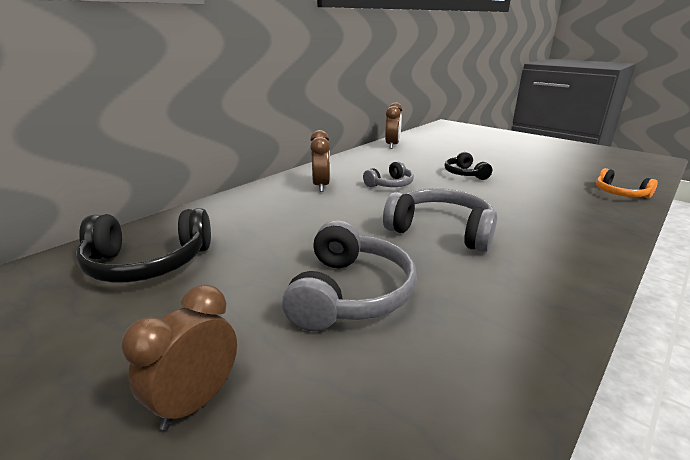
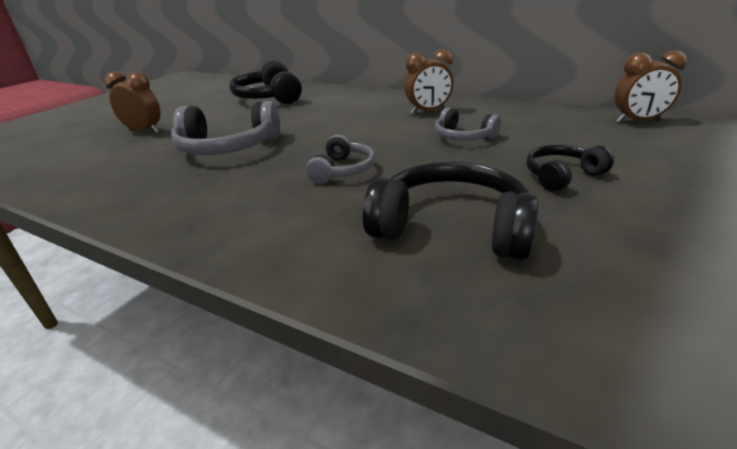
camera: 80 degrees right, 5 degrees up
grey headphones [383,188,497,252] -> grey headphones [306,134,375,184], size x0.58
orange headphones [596,168,658,198] -> none
none -> black headphones [363,162,539,260]

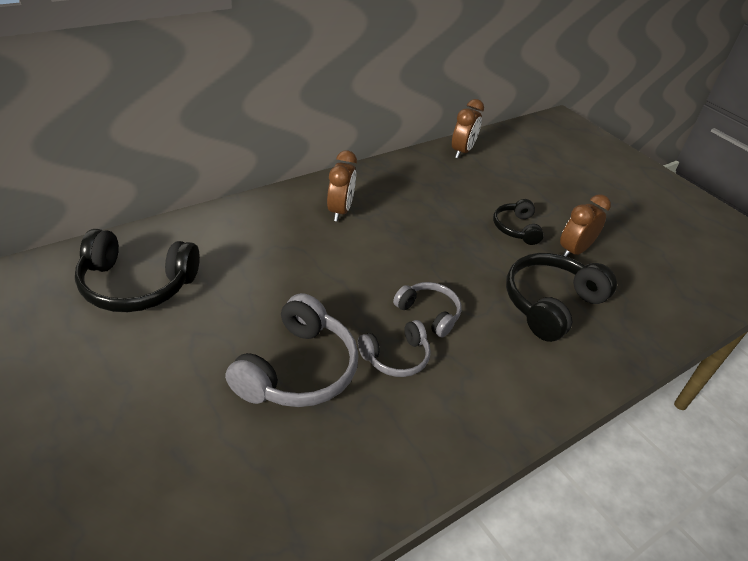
camera: 70 degrees left, 10 degrees up
brown clock [104,71,161,134] -> brown clock moved to [560,194,611,257]
grey headphones [435,107,501,141] -> grey headphones moved to [358,320,431,377]

